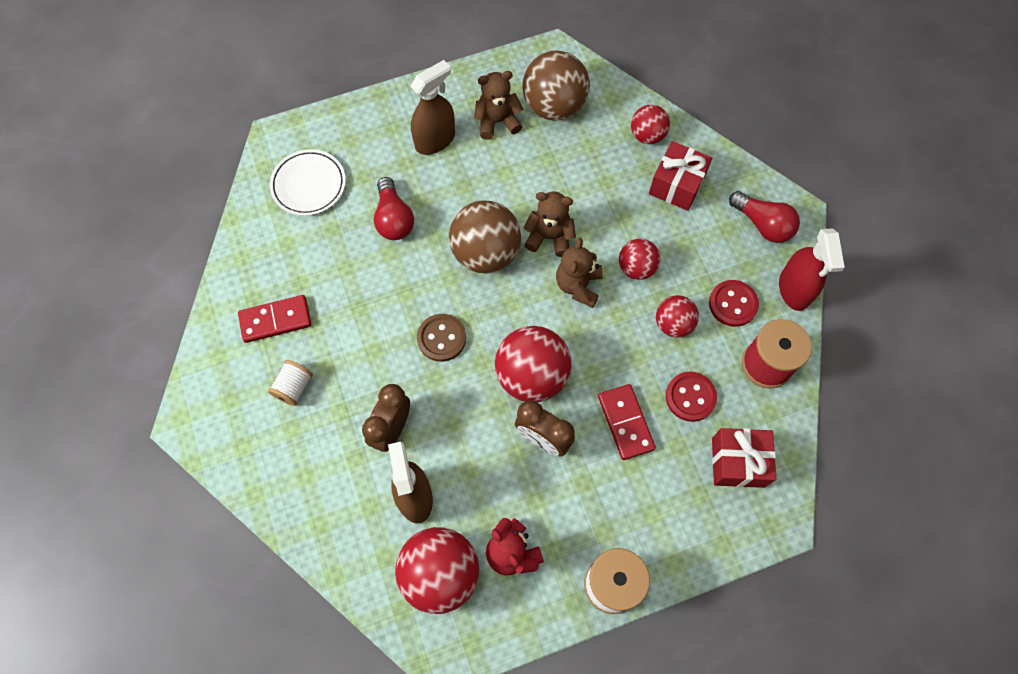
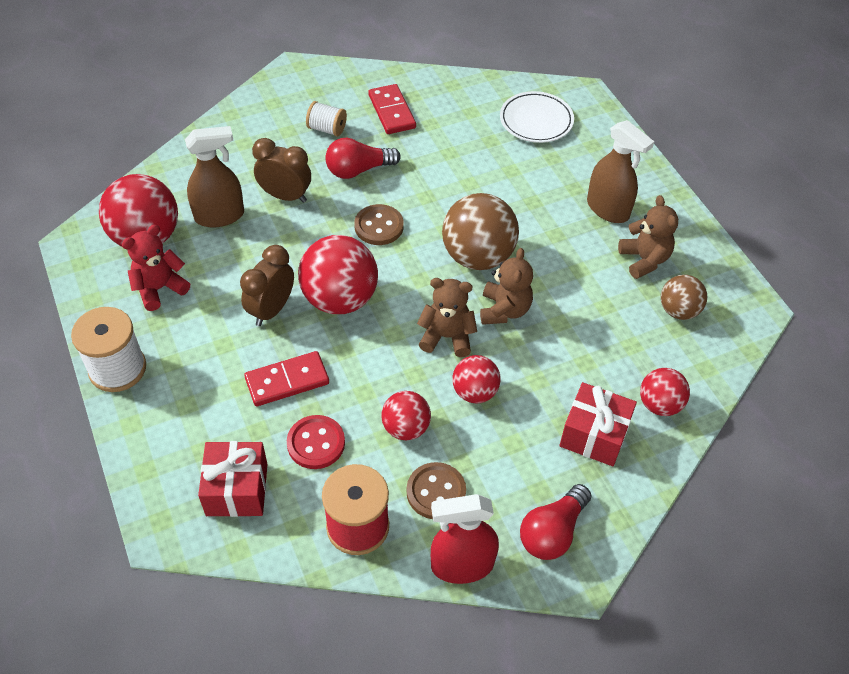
camera: 85 degrees right, 15 degrees down
red light bulb [374,177,414,240] -> red light bulb moved to [325,138,401,179]
brown ball [522,50,590,121] -> brown ball [661,275,707,320], size x0.58
red button [709,280,759,327] -> brown button [407,462,466,519]

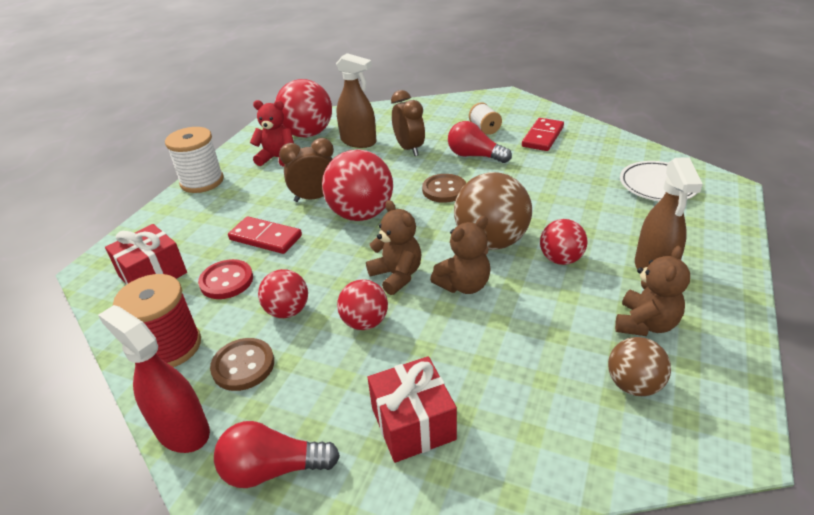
camera: 50 degrees right, 15 degrees down
red ball [640,368,690,416] -> red ball moved to [540,219,588,265]

